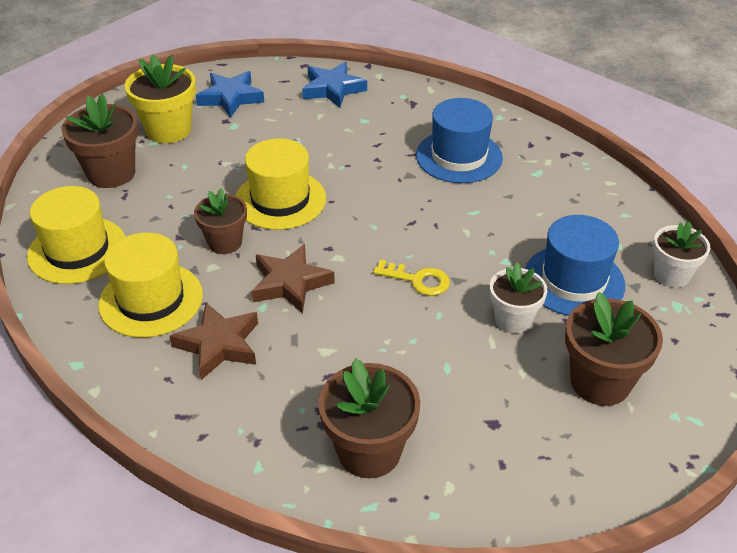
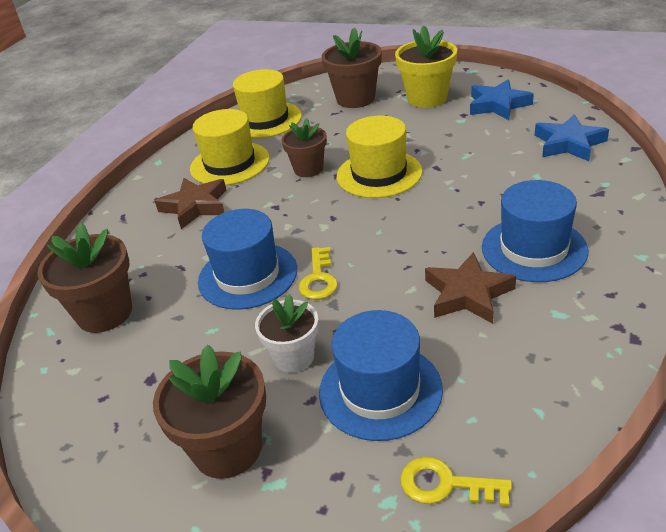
camera: 75 degrees right, 5 degrees down
brown star [252,244,335,314] -> brown star moved to [425,252,516,324]
white flower pot [653,221,710,288] -> yellow key [400,457,512,507]
none -> blue hat [198,209,297,310]

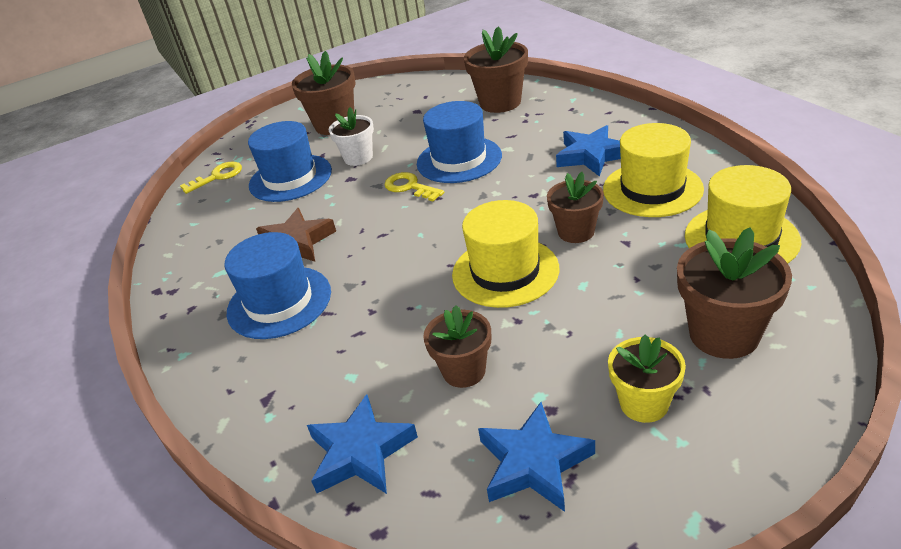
camera: 130 degrees right, 0 degrees up
brown star [155,178,227,229] -> blue star [556,125,621,176]
yellow flower pot [395,25,457,108] -> yellow flower pot [608,335,686,423], size x0.66
none -> brown flower pot [423,305,491,388]

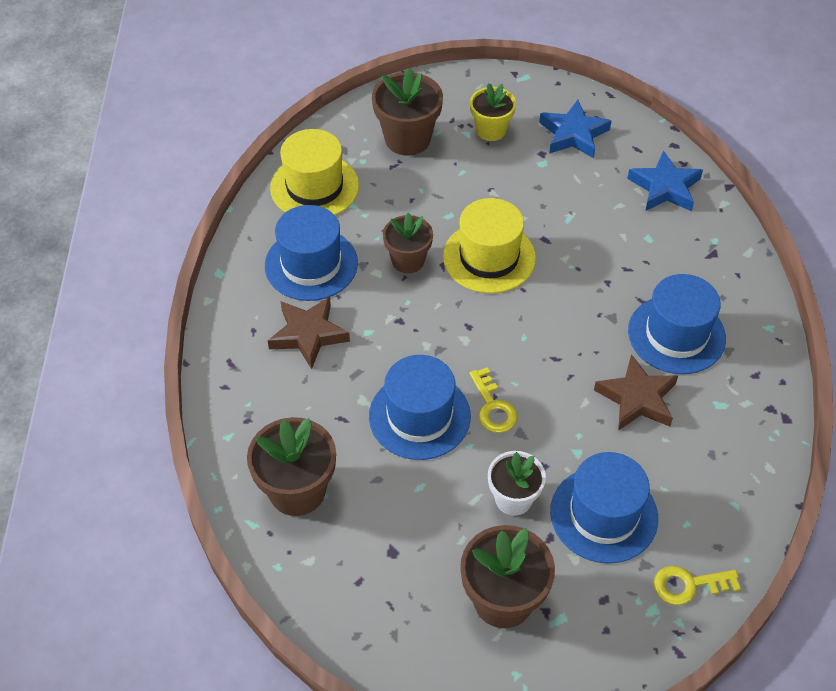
camera: 155 degrees left, 15 degrees up
brown flower pot [423,305,491,388] -> none
blue star [556,125,621,176] -> brown star [268,297,350,369]
yellow hat [603,123,704,217] -> blue hat [265,205,358,301]

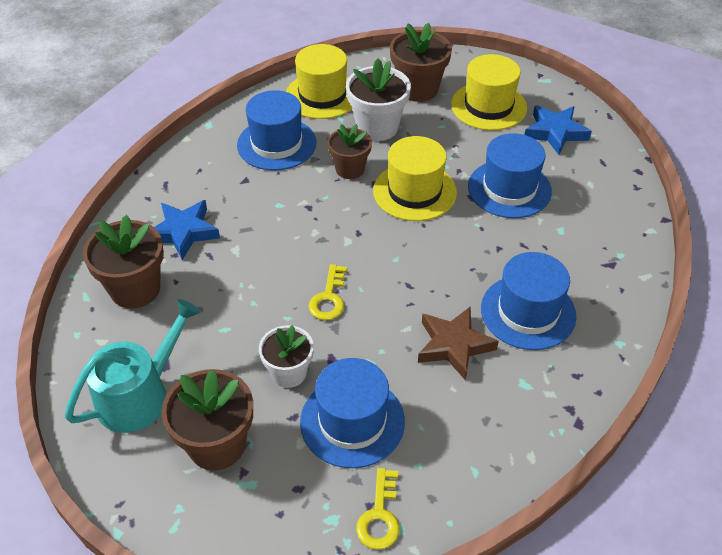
camera: 30 degrees right, 5 degrees down
brown star [268,297,350,369] -> none
blue hat [369,355,471,460] -> blue hat moved to [468,133,552,218]
yellow flower pot [470,83,516,141] -> yellow hat [451,54,527,130]
blue star [627,150,703,211] -> blue star moved to [154,200,220,260]
yellow key [654,566,741,605] -> yellow key turned 105 degrees counterclockwise [356,468,400,550]
none -> turquoise watering can [65,299,201,433]
none -> white flower pot [346,59,411,141]

